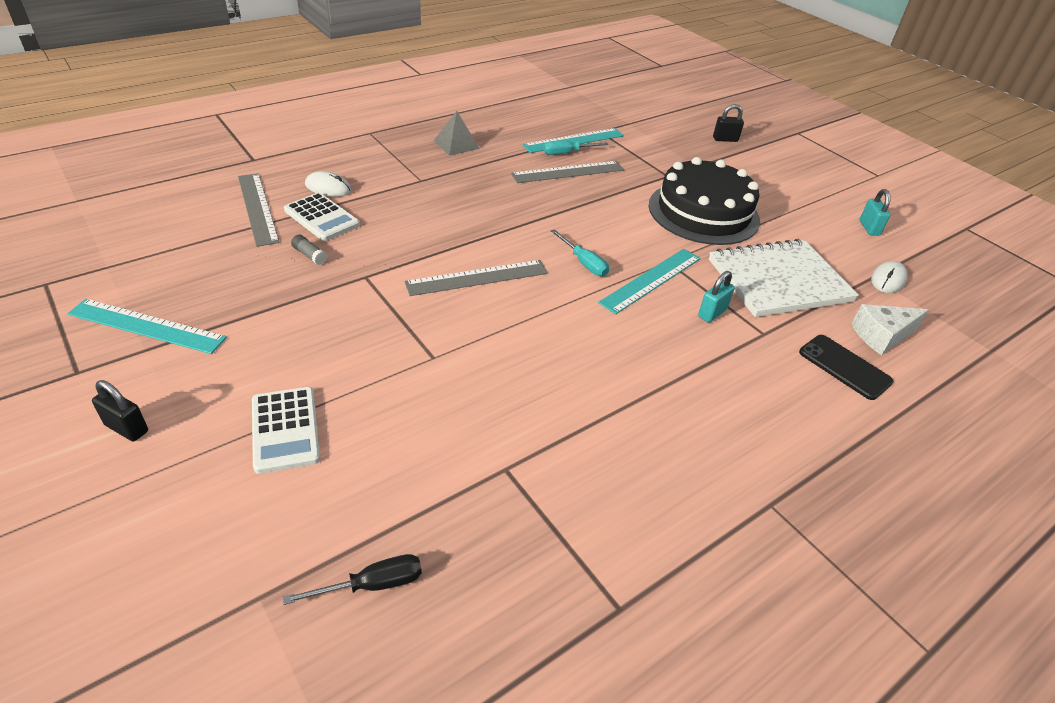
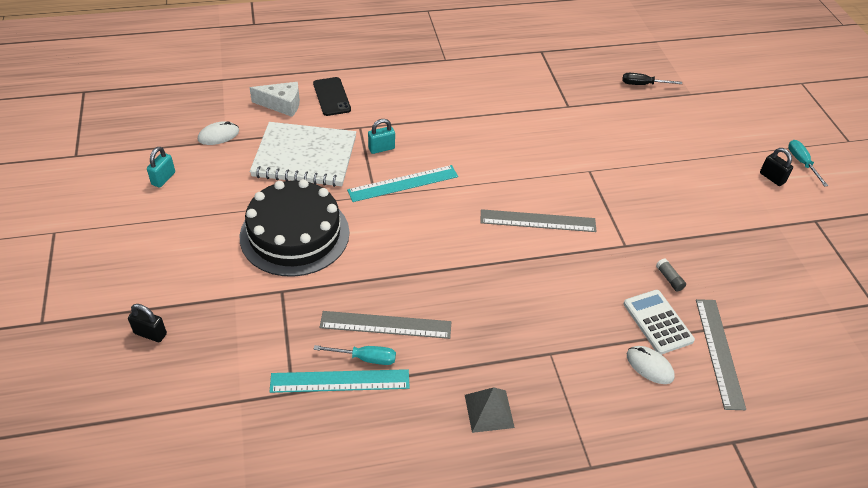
camera: 155 degrees left, 5 degrees up
turquoise ruler [67,299,227,354] -> none
white calculator [252,387,320,474] -> none
turquoise screwdriver [551,229,609,276] -> turquoise screwdriver moved to [788,140,828,187]

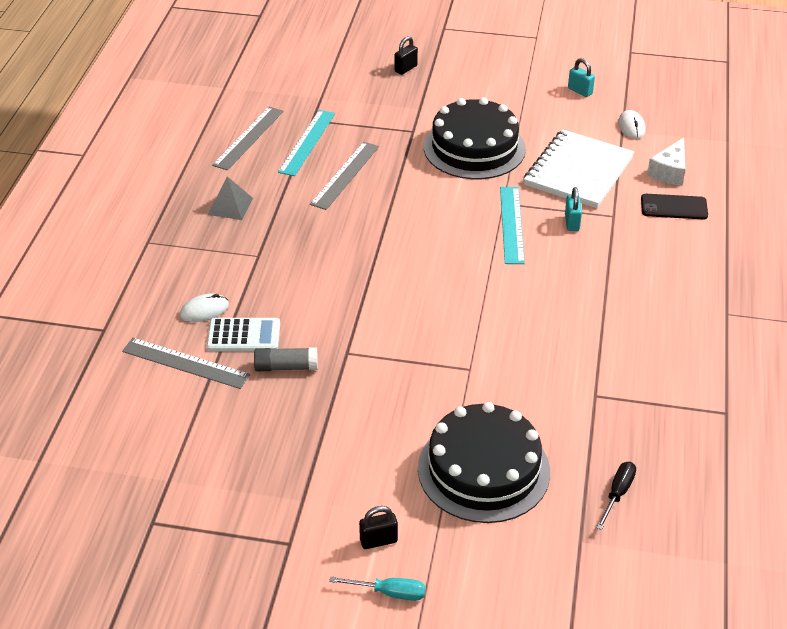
camera: 115 degrees right, 5 degrees down
turquoise screwdriver [314,345,396,365] -> none
grey ruler [480,209,596,232] -> grey ruler moved to [212,107,284,170]
grey glue stick [656,258,686,292] -> grey glue stick [254,347,318,371], size x1.63
none -> black cake [418,402,550,523]

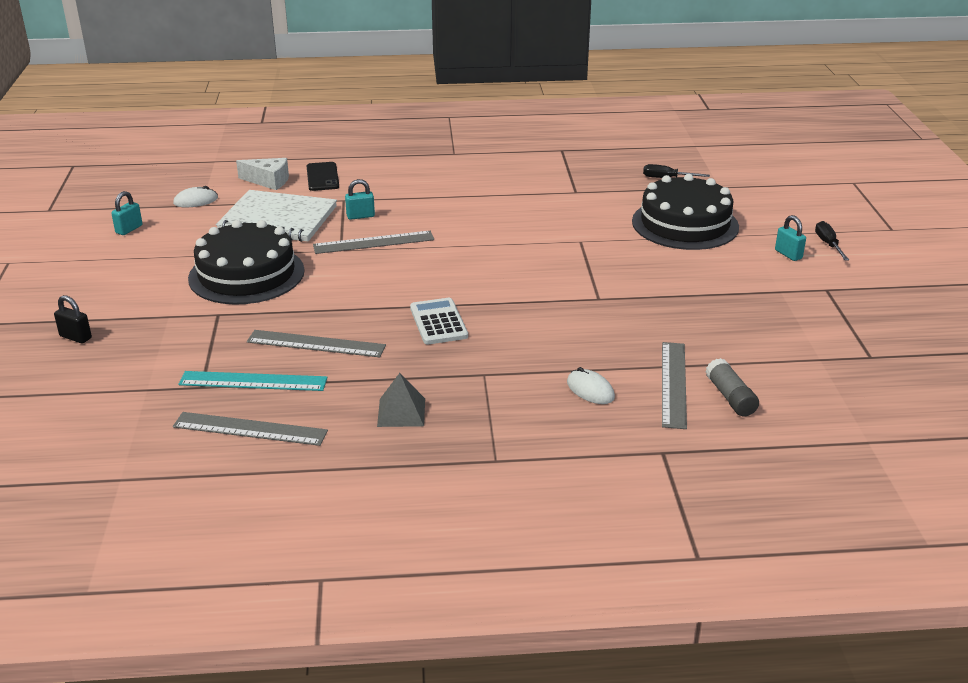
camera: 105 degrees left, 10 degrees down
white calculator [206,318,280,351] -> white calculator moved to [410,298,468,344]
grey glue stick [254,347,318,371] -> grey glue stick moved to [705,358,759,417]
turquoise screwdriver [329,576,425,601] -> black screwdriver [815,221,849,261]
black padlock [359,506,398,549] -> turquoise padlock [775,215,806,261]
turquoise ruler [500,187,525,264] -> grey ruler [313,231,434,254]

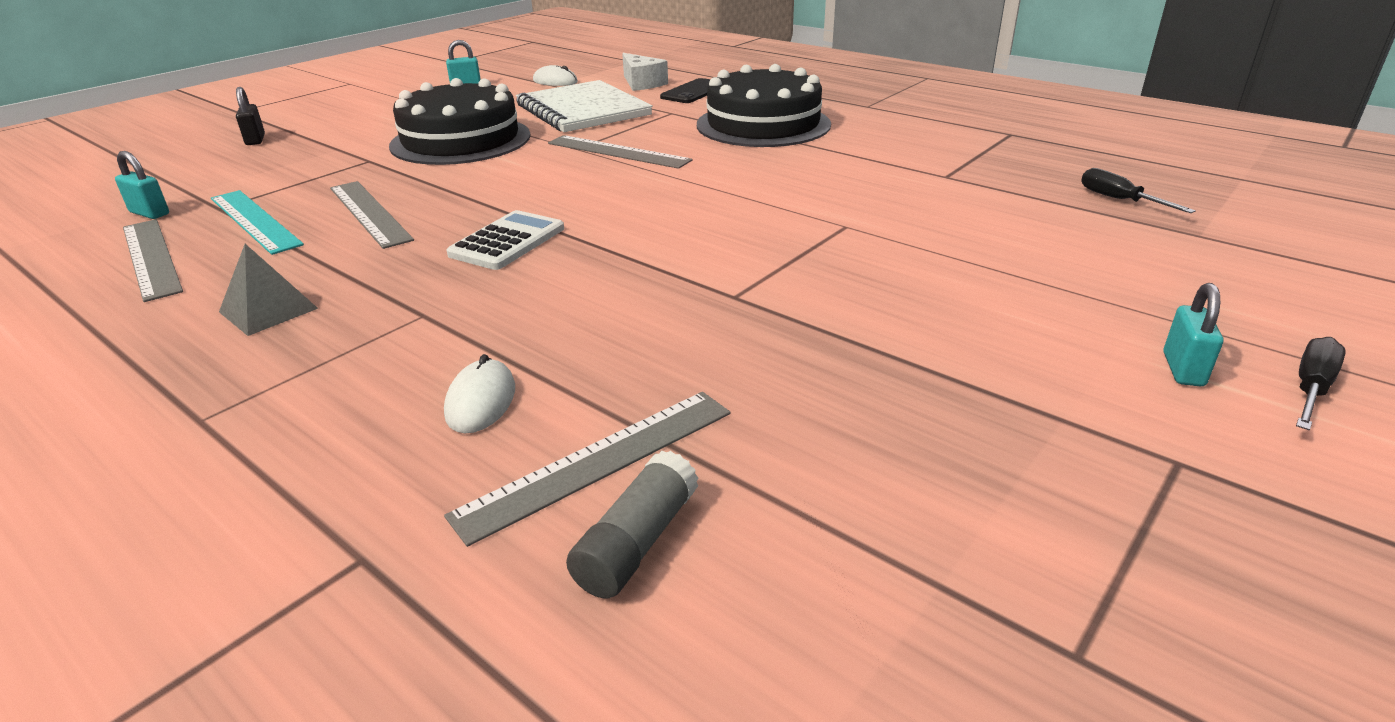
camera: 45 degrees right, 0 degrees up
turquoise padlock [345,179,375,220] -> turquoise padlock moved to [115,151,169,219]
black cake [632,174,739,250] -> black cake moved to [697,64,831,147]

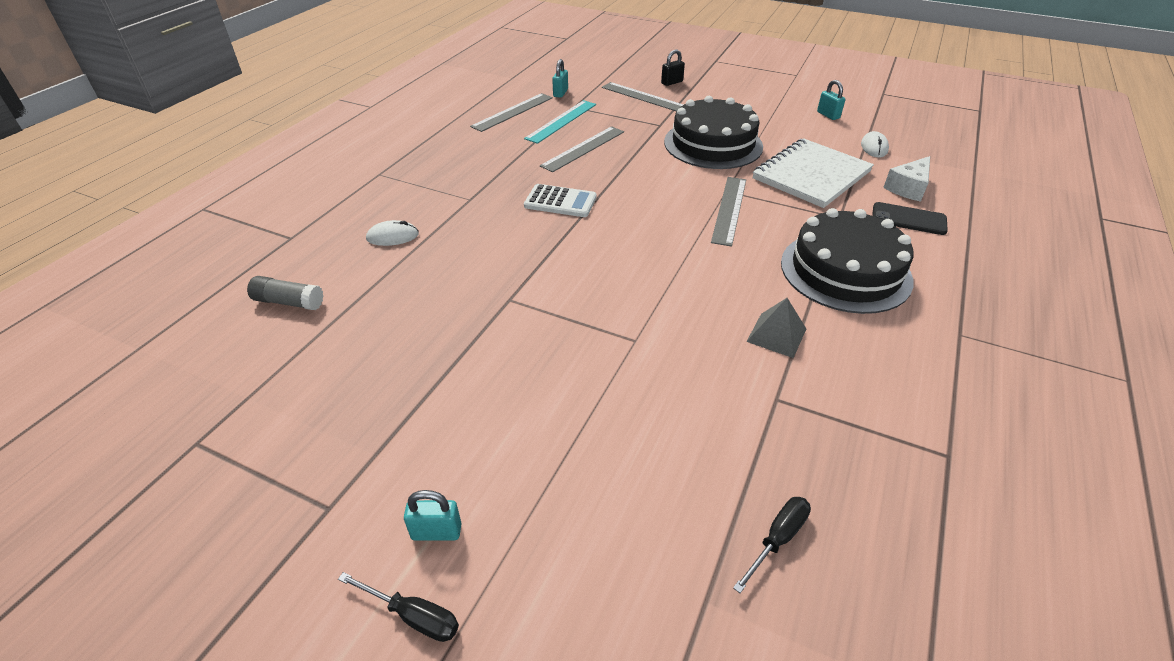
camera: 75 degrees right, 10 degrees up
grey pyramid [219,244,318,336] -> grey pyramid moved to [746,298,806,358]
grey ruler [444,392,731,547] -> grey ruler moved to [602,82,683,112]

